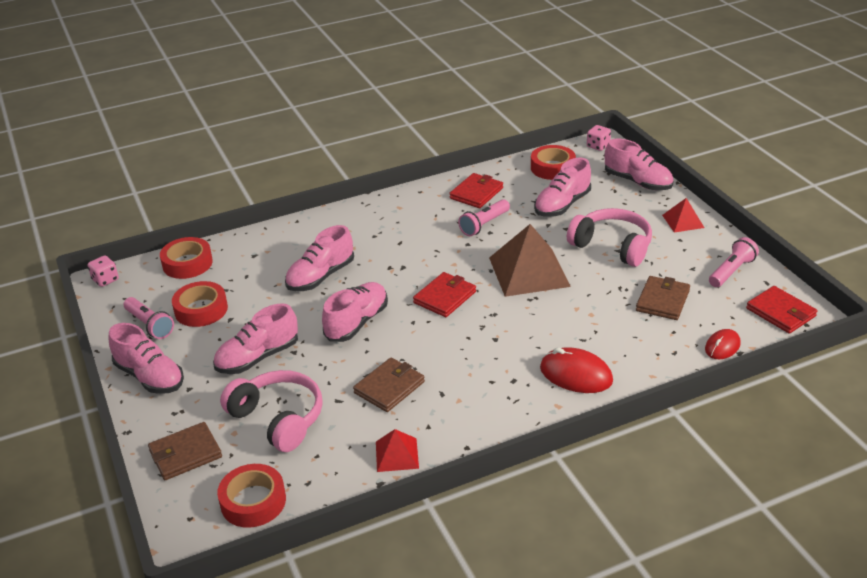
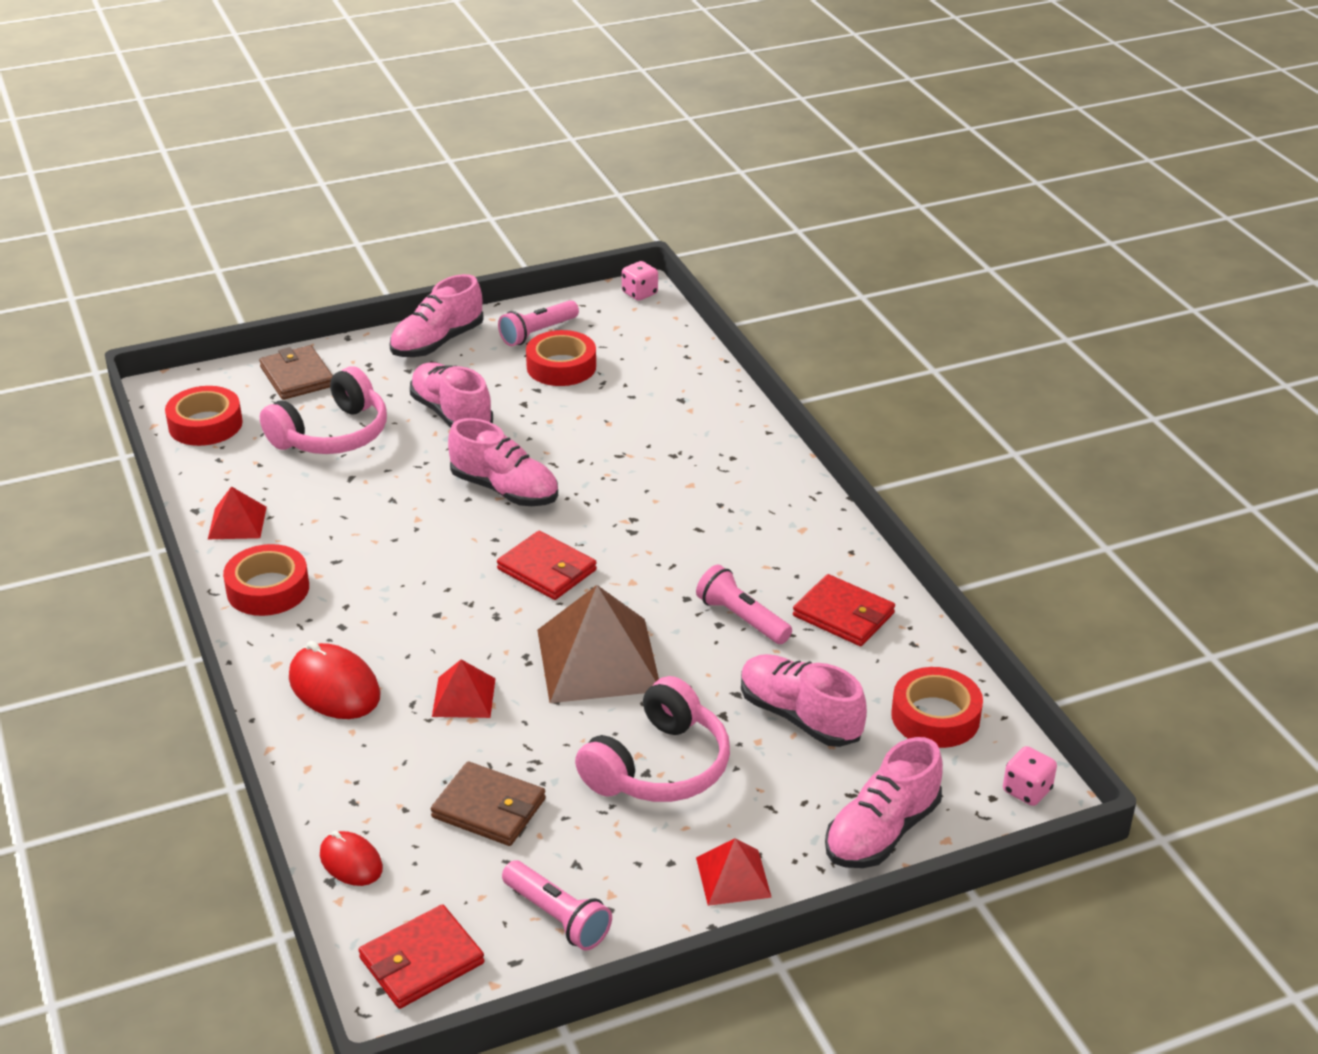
camera: 90 degrees right, 0 degrees up
red tape [160,237,213,279] -> red tape moved to [223,544,309,616]
pink shoe [285,225,354,291] -> none
brown wallet [353,358,425,412] -> none
red mouse [540,347,613,393] -> red mouse turned 75 degrees counterclockwise [289,641,381,719]
none -> red pyramid [432,659,496,718]

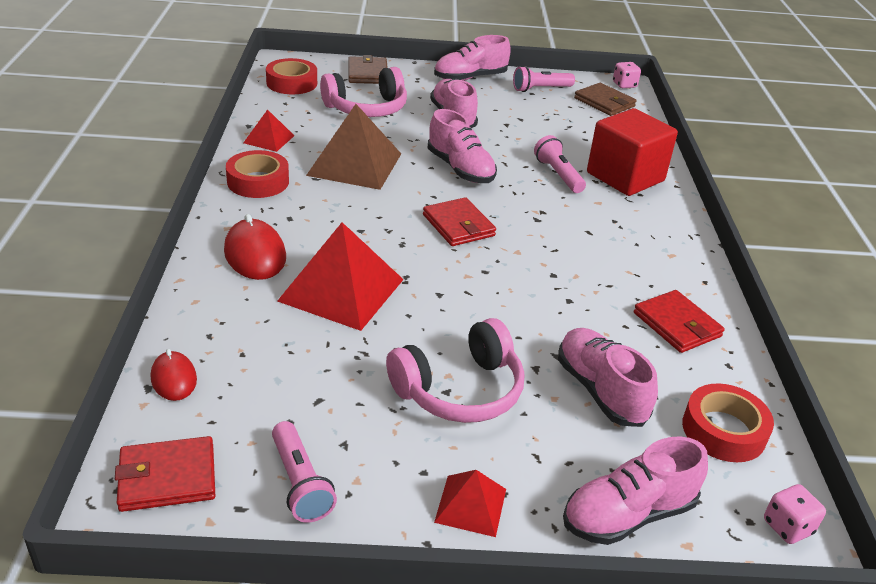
camera: 20 degrees right, 0 degrees up
brown wallet [431,762,546,846] -> brown wallet moved to [574,83,637,116]
red pyramid [432,659,496,718] -> red pyramid [277,222,404,331], size x1.96
red tape [526,330,596,386] -> none
brown pyramid [537,585,659,703] -> brown pyramid moved to [306,104,401,190]
pink flashlight [696,565,792,644] -> pink flashlight moved to [534,135,586,193]
none -> red cube [587,108,678,196]

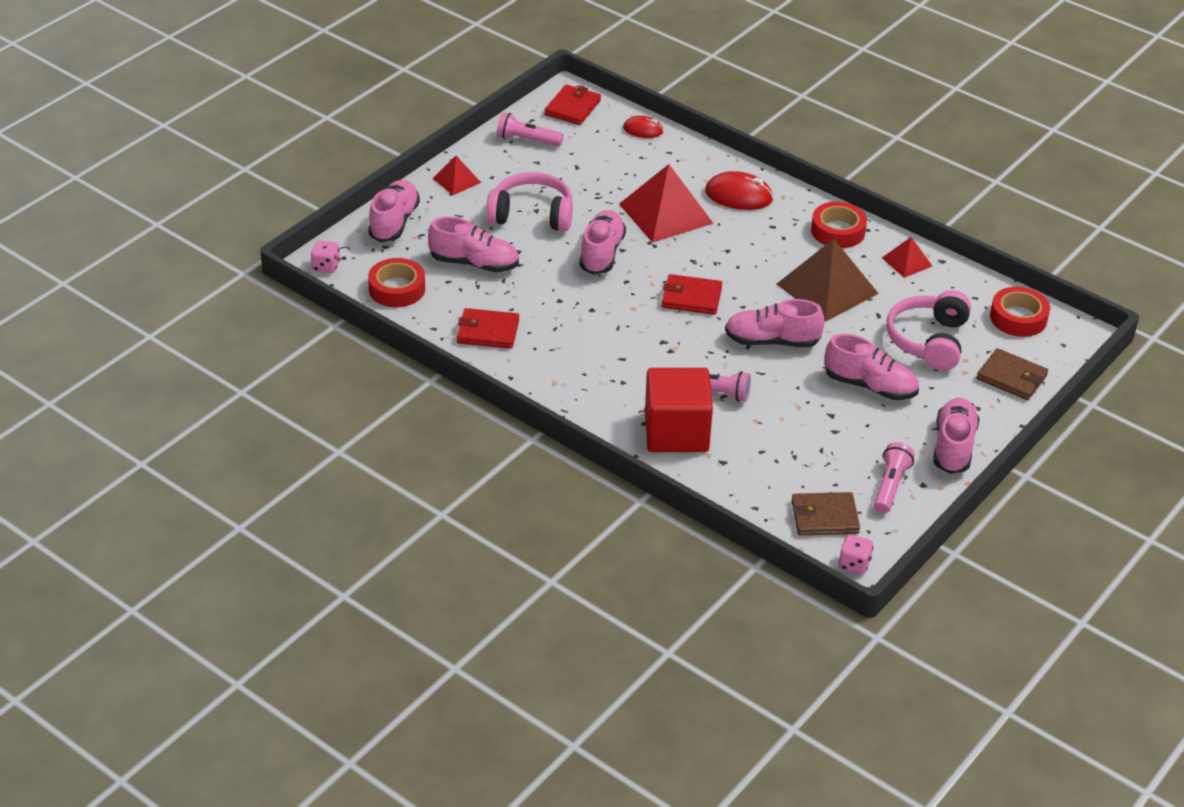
camera: 130 degrees right, 5 degrees up
pink headphones [386,318,524,423] -> pink headphones turned 90 degrees clockwise [486,172,573,231]
none -> pink shoe [580,210,626,275]

